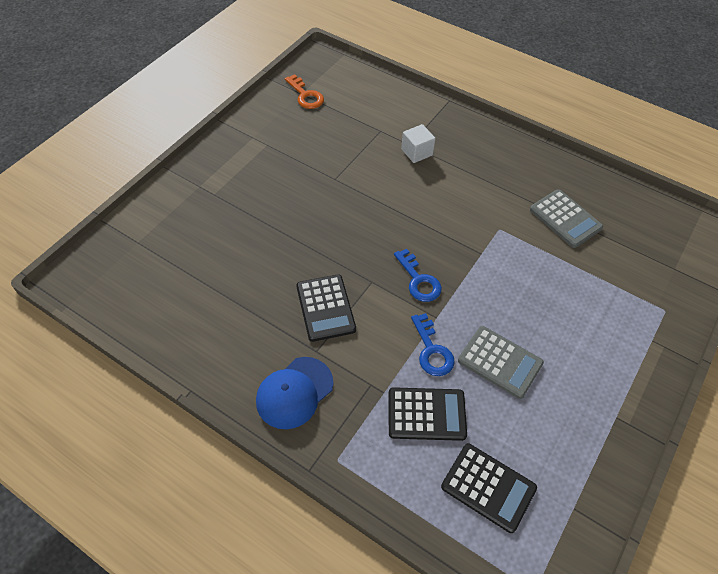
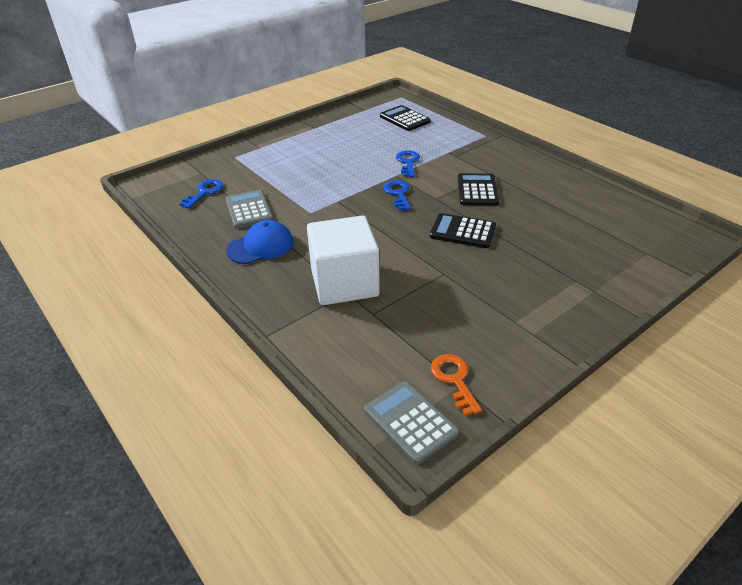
camera: 160 degrees left, 15 degrees down
blue cap [256,357,333,429] -> blue cap moved to [226,220,294,264]
black calculator [389,387,467,441] -> black calculator moved to [430,213,496,248]
white cube [401,124,435,163] -> white cube [307,215,380,305], size x2.20
grey calculator [458,326,544,399] -> grey calculator moved to [364,381,459,464]
none -> blue key [180,179,224,208]

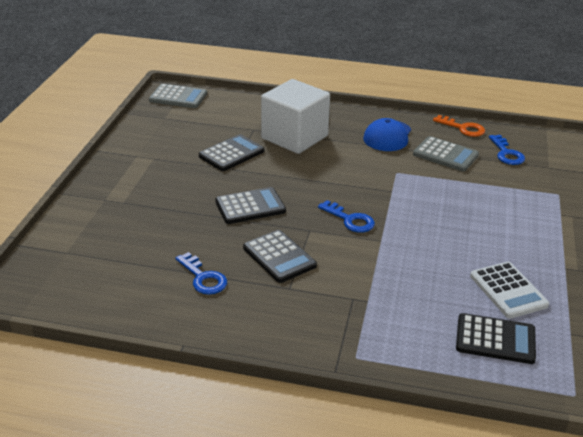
camera: 140 degrees right, 5 degrees down
blue key [396,150,420,177] -> blue key moved to [176,252,227,295]
orange key [431,354,482,416] -> orange key moved to [433,115,485,137]
none -> black calculator [199,134,264,171]
none -> white calculator [470,262,549,319]

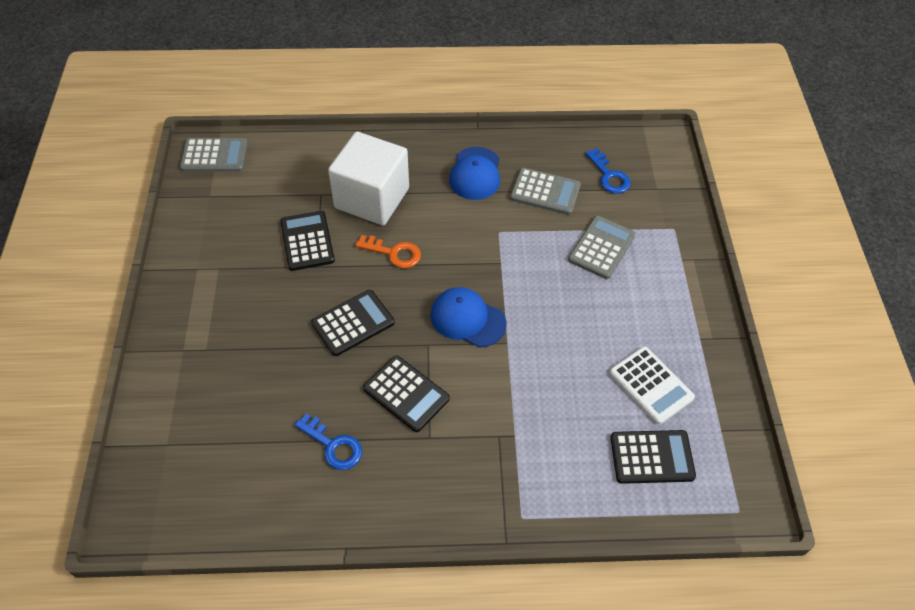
camera: 15 degrees left, 20 degrees up
black calculator [199,134,264,171] -> black calculator turned 45 degrees counterclockwise [280,211,335,271]
blue key [318,200,375,233] -> blue cap [431,287,507,347]
orange key [433,115,485,137] -> orange key moved to [355,235,421,268]
none -> grey calculator [568,216,636,279]

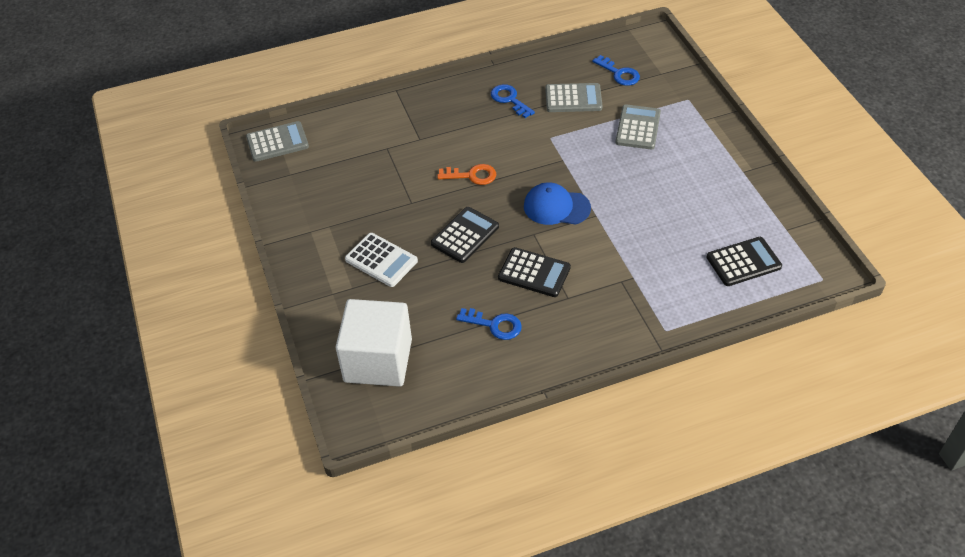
camera: 15 degrees left, 5 degrees down
black calculator [280,211,335,271] -> none
white cube [328,132,409,225] -> white cube moved to [336,299,412,387]
blue cap [449,147,500,200] -> blue key [491,84,535,118]
white calculator [609,346,695,424] -> white calculator moved to [345,233,418,287]

